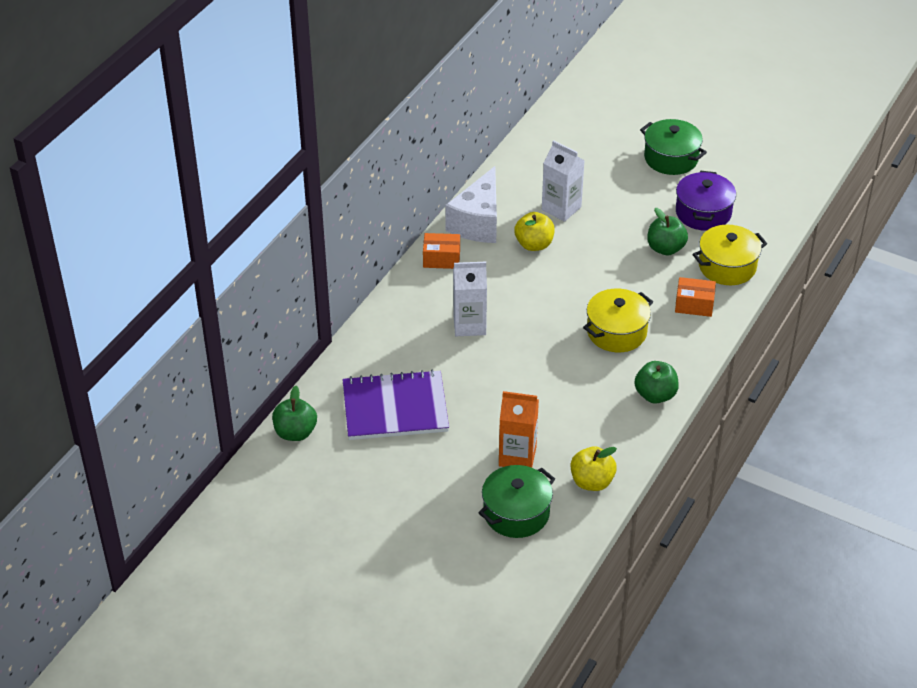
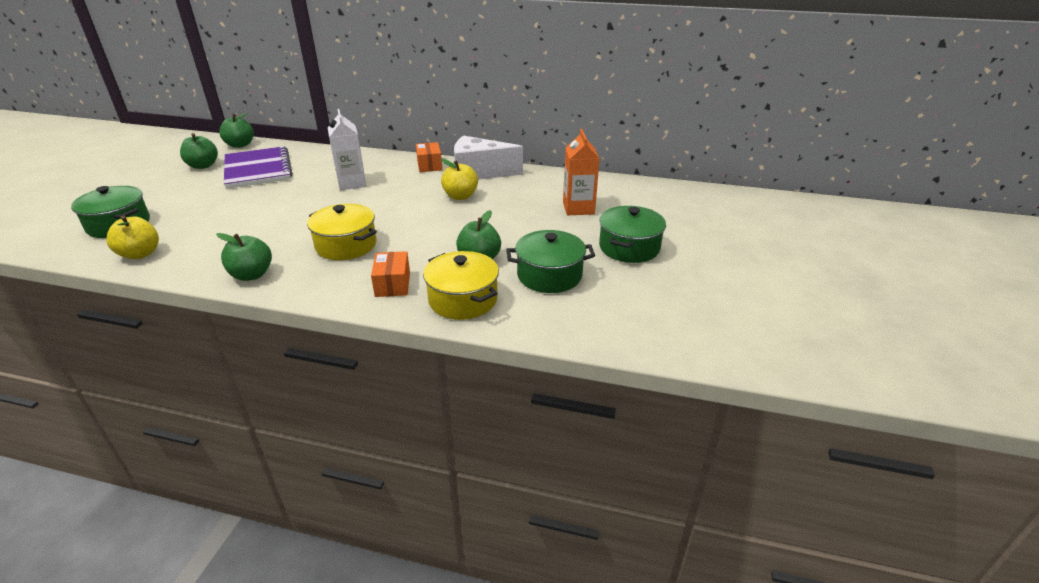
camera: 75 degrees right, 10 degrees down
orange carton [499,391,539,467] -> orange carton moved to [563,129,600,215]
white carton [542,140,585,222] -> none
purple pot [676,171,736,231] -> green pot [506,230,595,293]
none -> green apple [180,133,218,169]

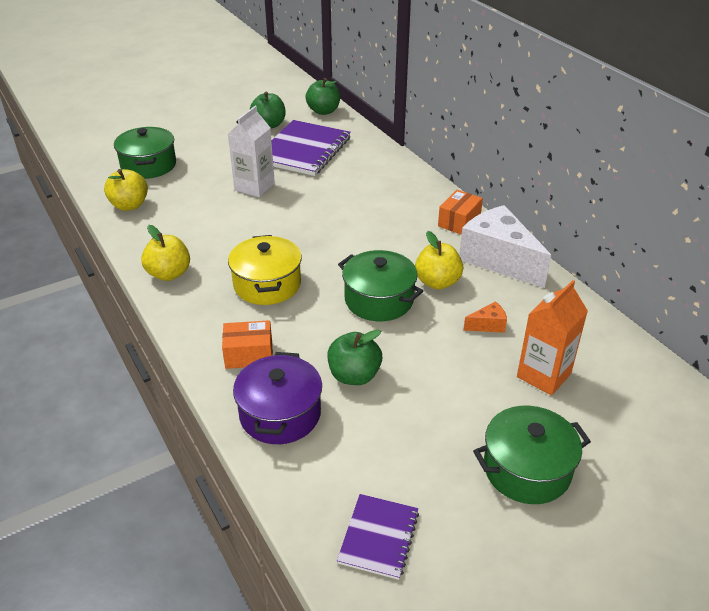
camera: 45 degrees right, 5 degrees up
green apple [216,233,272,281] -> yellow apple [141,225,190,281]
white carton [328,109,366,190] -> white carton moved to [227,106,275,197]
orange box [371,251,410,297] -> orange box turned 45 degrees clockwise [222,320,273,369]
yellow pot [423,251,499,320] -> purple pot [233,352,322,444]
green pot [506,230,595,293] -> green pot moved to [338,250,423,321]
none -> purple notebook [337,494,419,580]
none -> orange cheese [464,301,507,333]

